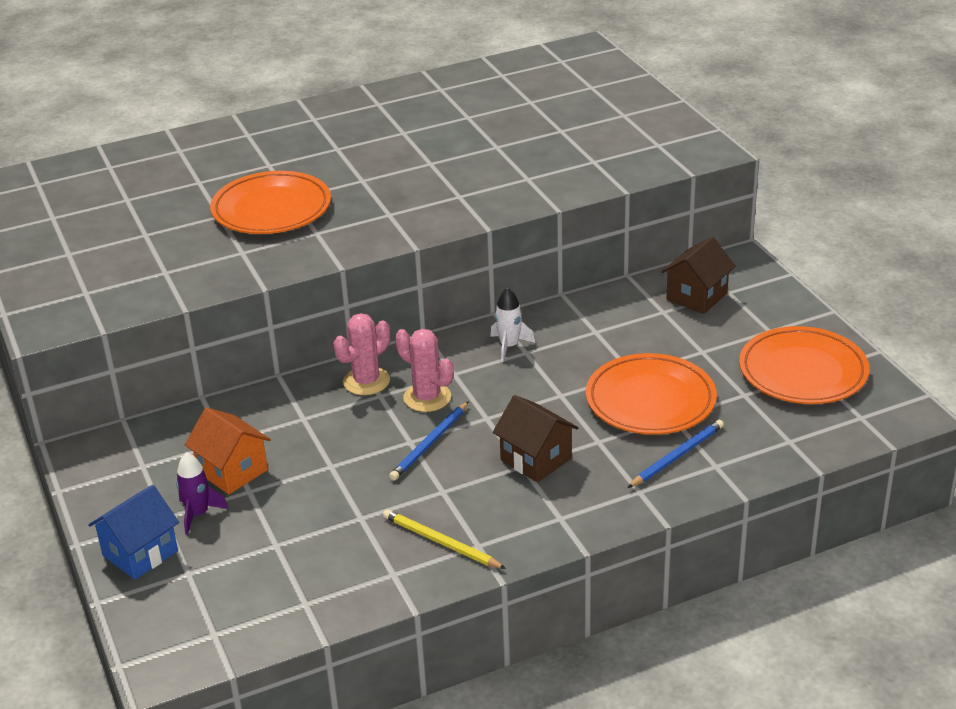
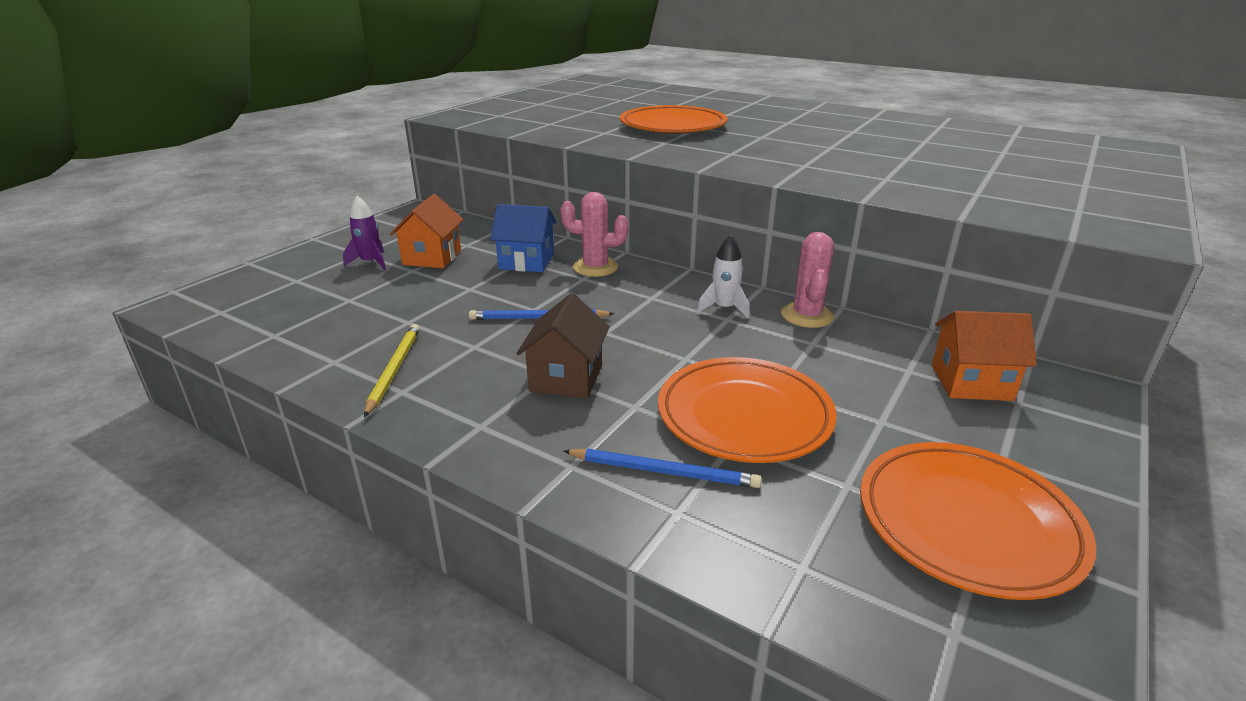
camera: 55 degrees right, 5 degrees down
blue house [88,485,179,580] -> blue house moved to [490,204,557,272]
pink cactus [395,329,454,412] -> pink cactus moved to [781,232,834,328]
brown house [661,236,736,314] -> orange house [932,311,1037,401]

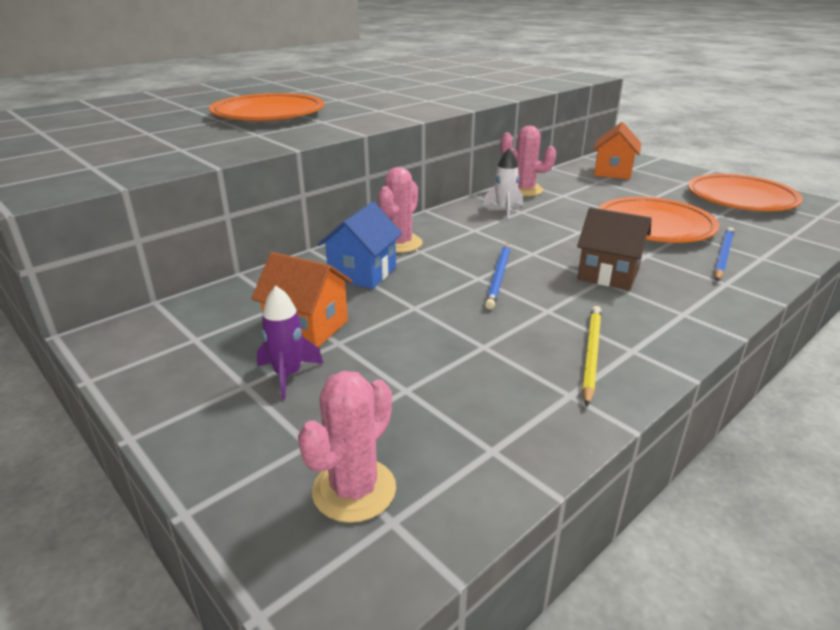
camera: 75 degrees left, 0 degrees up
yellow pencil [364,324,420,417] -> yellow pencil turned 90 degrees clockwise [582,306,602,406]
none -> pink cactus [298,371,396,523]

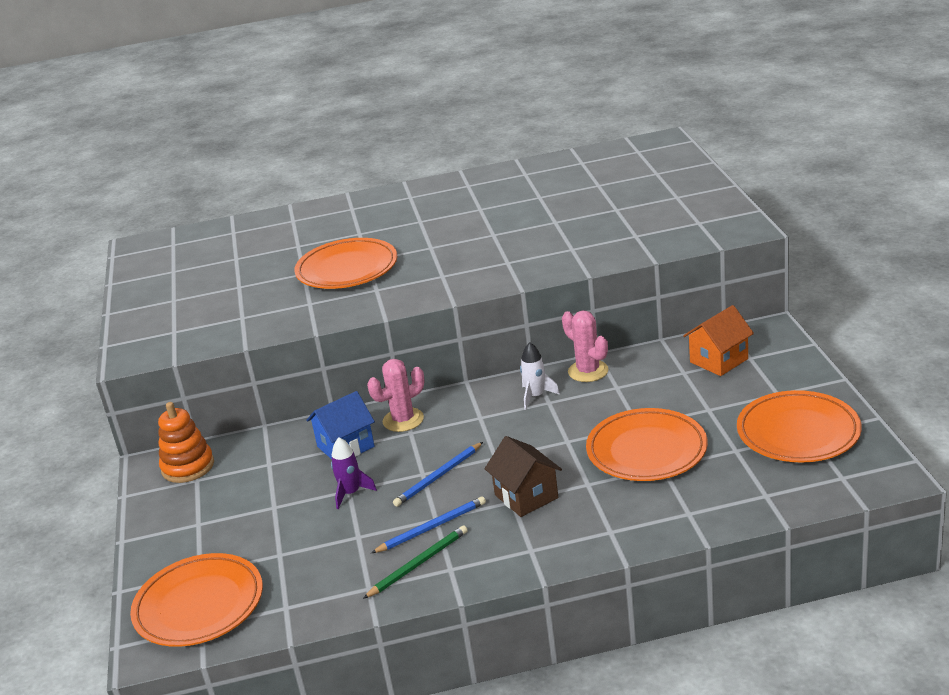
camera: 35 degrees right, 0 degrees up
orange house [251,252,352,347] -> none
purple rocket [257,286,323,399] -> purple rocket moved to [331,437,377,509]
pink cactus [298,371,396,523] -> orange plate [130,553,263,647]
yellow pencil [582,306,602,406] -> green pencil [363,525,468,599]
blue pencil [714,227,734,281] -> blue pencil moved to [371,496,486,553]
none -> orange stacking toy [158,402,214,483]

